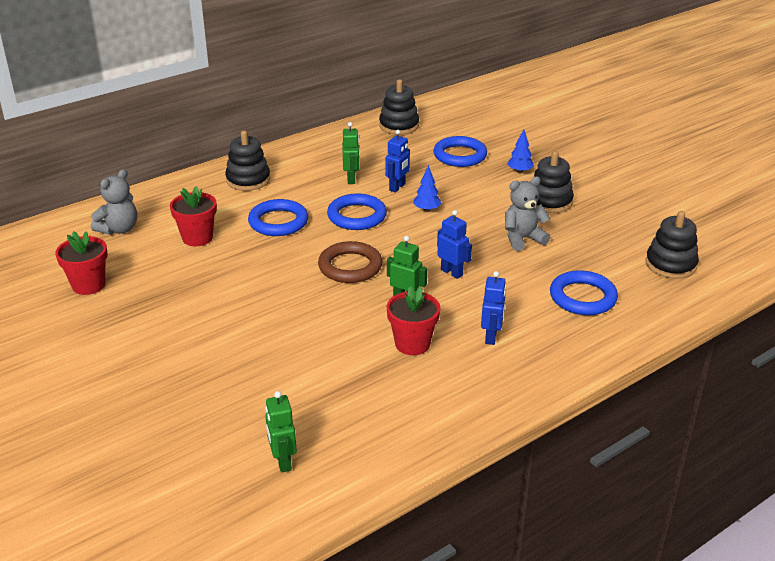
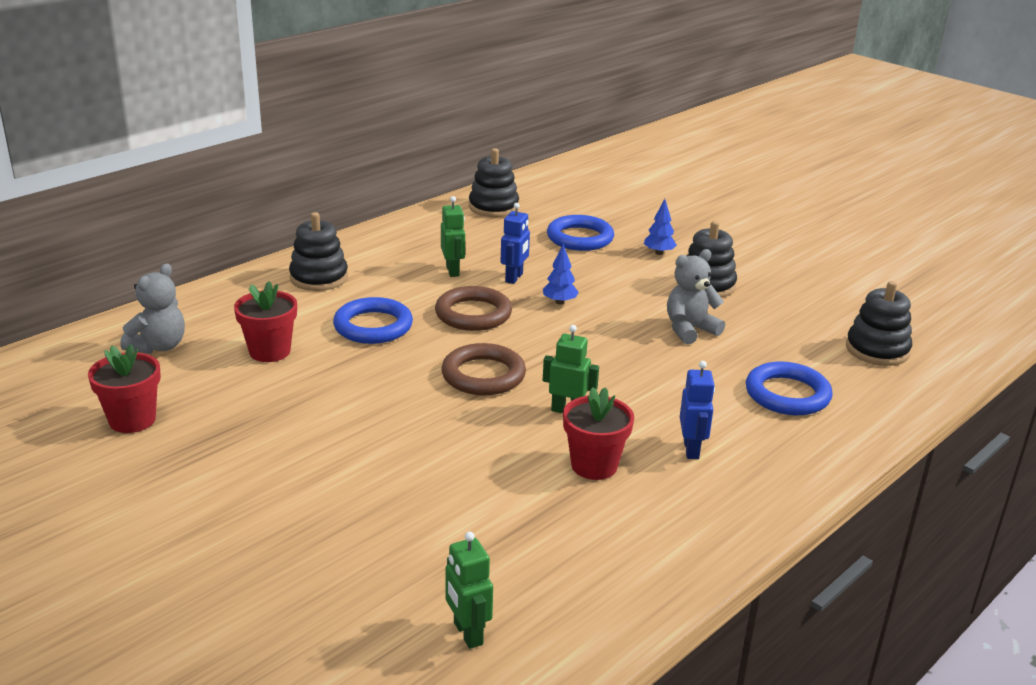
camera: 10 degrees left, 5 degrees down
blue ring [327,194,387,230] -> brown ring [435,286,512,331]
blue robot [437,210,472,279] -> none

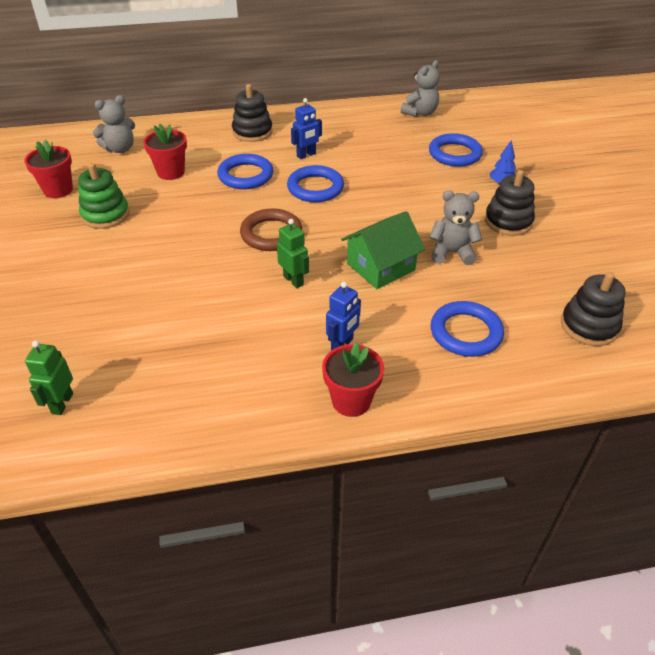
camera: 35 degrees right, 15 degrees up
brown ring [435,286,512,331] -> blue ring [287,165,344,202]
green robot [441,196,465,277] -> none
black stacking toy [469,148,519,217] -> grey teddy bear [401,60,440,117]
blue robot [501,203,530,284] -> blue robot moved to [291,98,322,159]
blue tree [543,244,579,305] -> none
red flower pot [563,387,634,480] -> red flower pot moved to [322,343,384,417]
none -> green stacking toy [78,163,129,229]
none -> green house [341,211,425,289]

